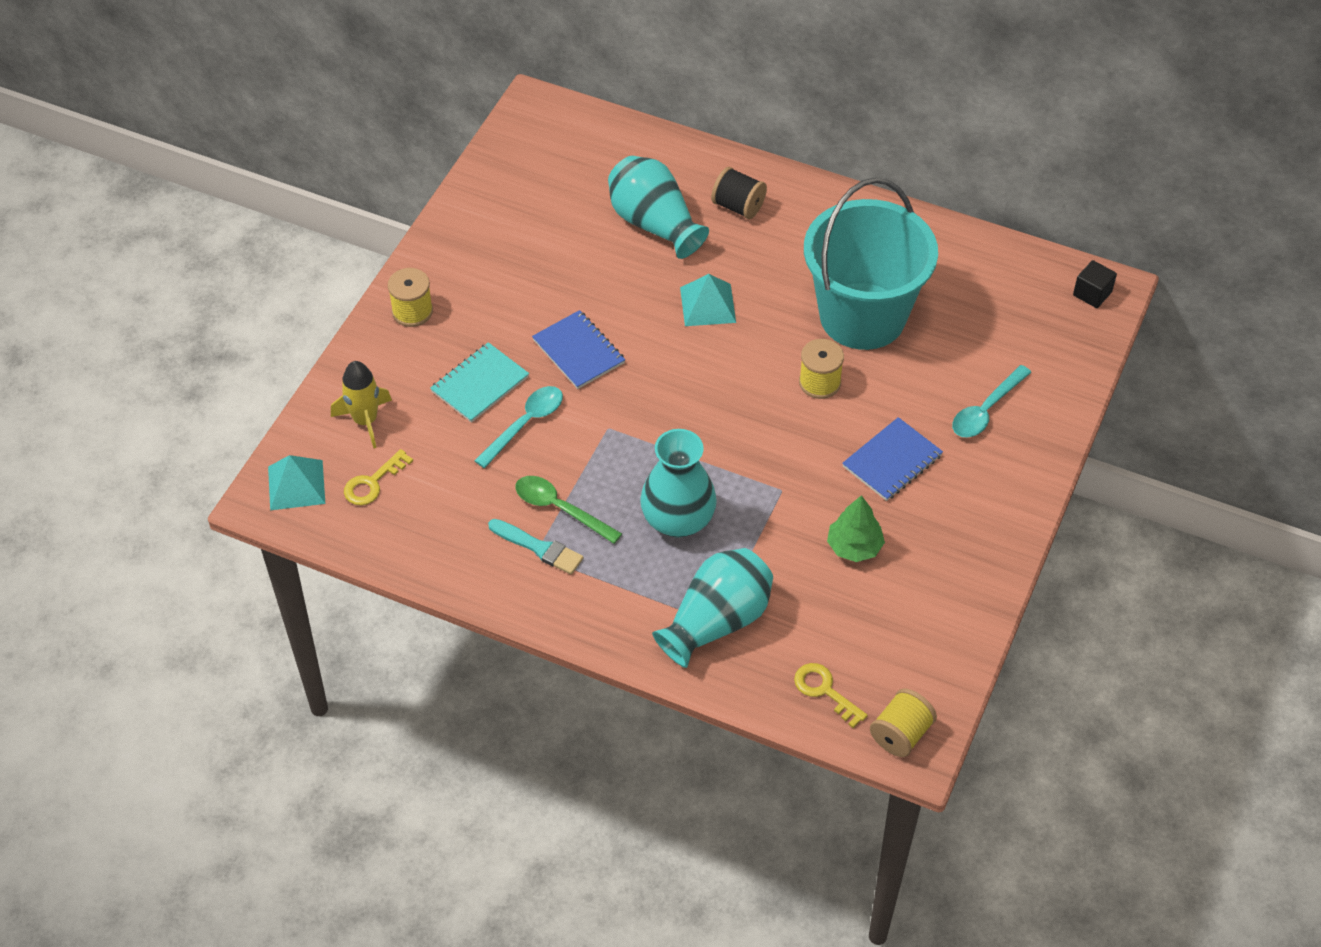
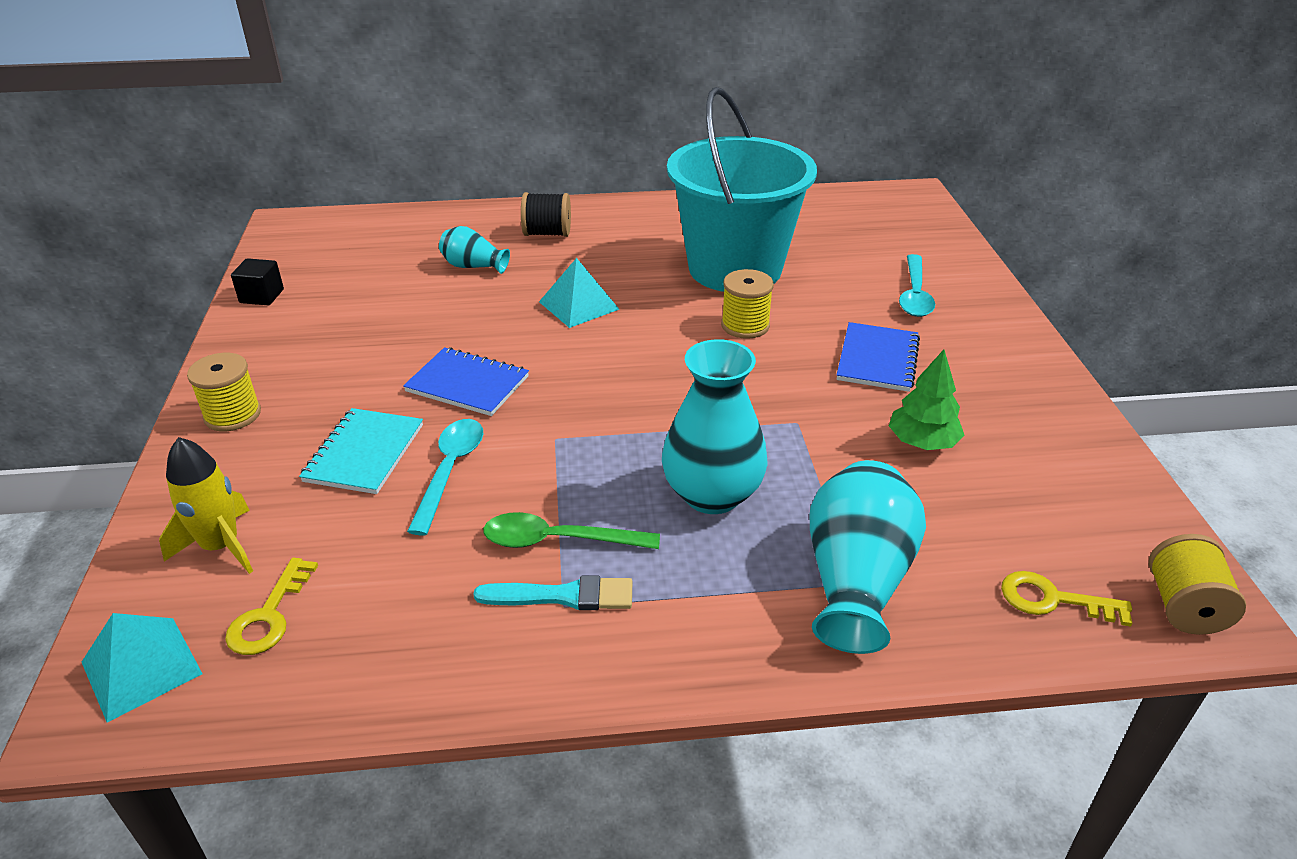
camera: 30 degrees left, 15 degrees down
turquoise vase [608,156,709,259] -> turquoise vase [439,226,510,274], size x0.54
black cube [1073,260,1117,308] -> black cube moved to [231,258,284,305]

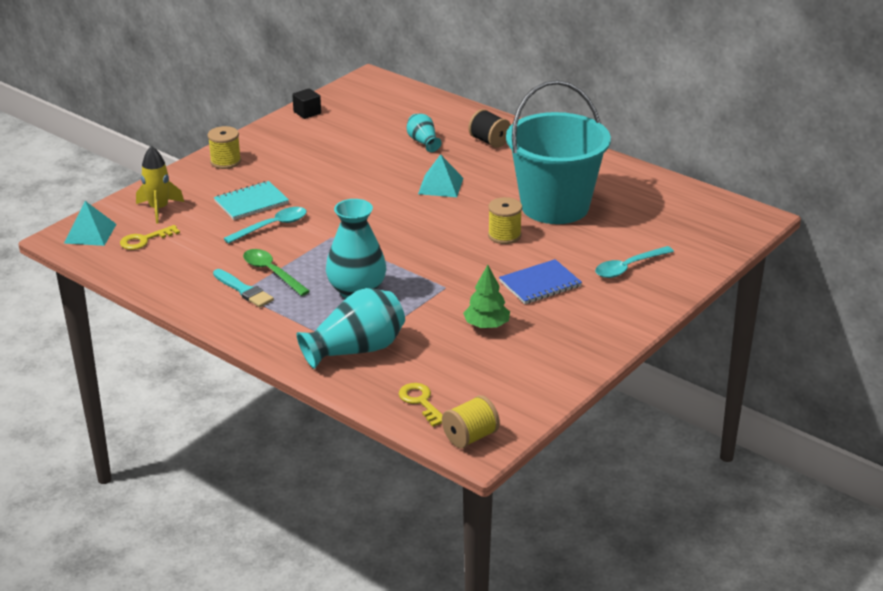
camera: 45 degrees right, 5 degrees down
blue notebook [403,347,529,416] -> none

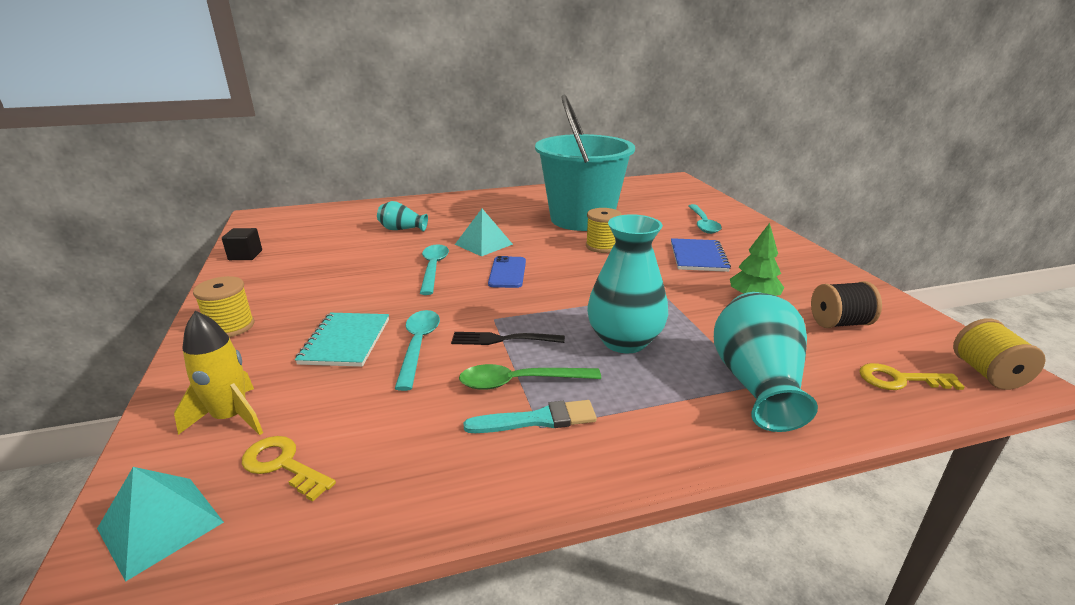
camera: 55 degrees left, 5 degrees down
yellow key [120,225,180,250] -> yellow key turned 120 degrees clockwise [242,436,336,501]
black spool [468,109,511,148] -> black spool moved to [811,281,882,328]
none -> turquoise spoon [420,244,449,295]
none -> black fork [451,332,565,345]
none -> blue phone [488,256,526,288]

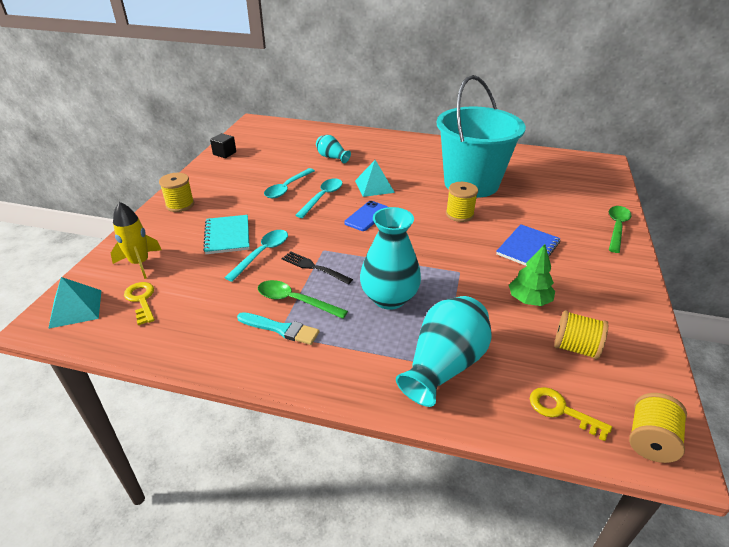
camera: 30 degrees right, 10 degrees up
turquoise notebook [295,313,389,367] -> turquoise notebook turned 45 degrees counterclockwise [203,215,250,254]
turquoise spoon [688,204,722,234] -> turquoise spoon moved to [264,168,315,198]
black spool [811,281,882,328] -> yellow spool [554,310,608,360]
none -> green spoon [609,206,632,253]

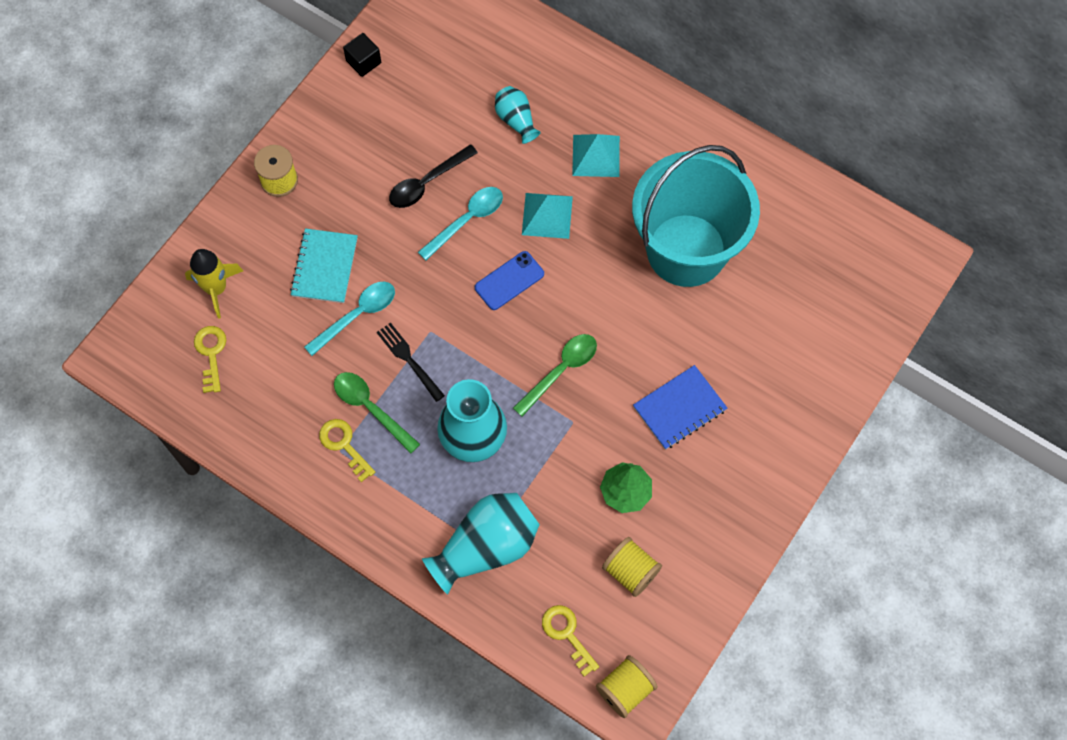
camera: 20 degrees right, 30 degrees up
turquoise pyramid [48,277,101,329] -> turquoise pyramid moved to [572,134,620,177]
turquoise brush [237,312,320,345] -> yellow key [319,419,375,482]
turquoise spoon [264,168,315,198] -> black spoon [389,144,478,208]
yellow spool [446,182,478,222] -> none
green spoon [609,206,632,253] -> green spoon moved to [513,334,597,417]

